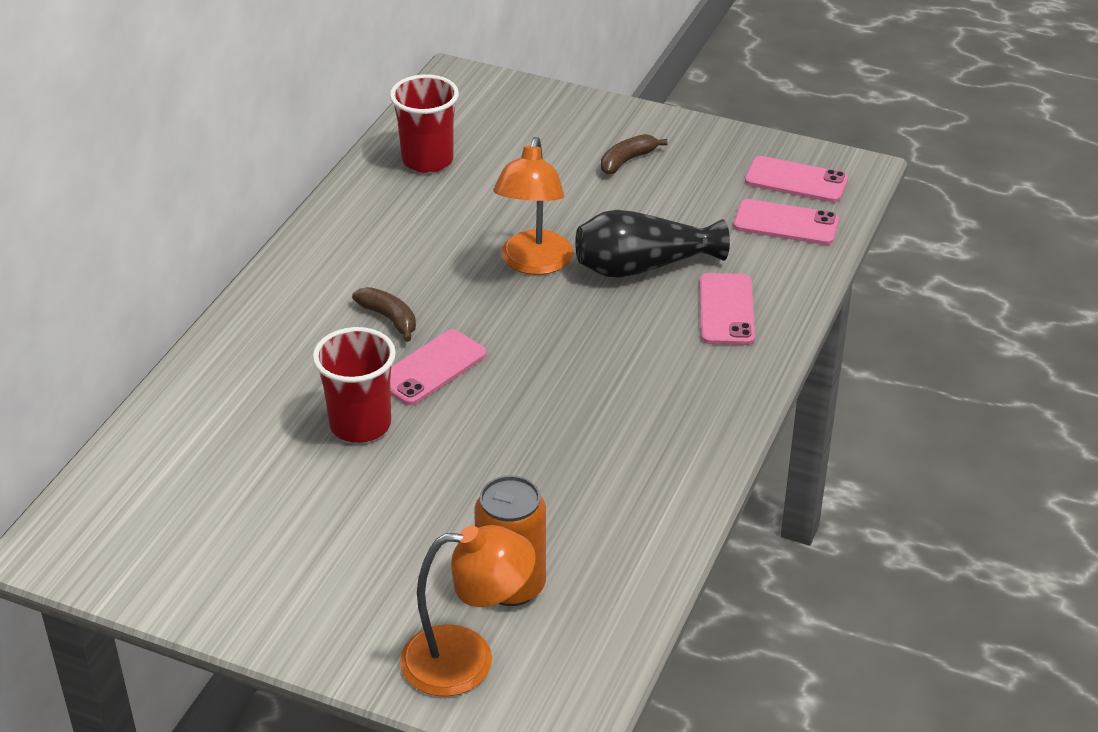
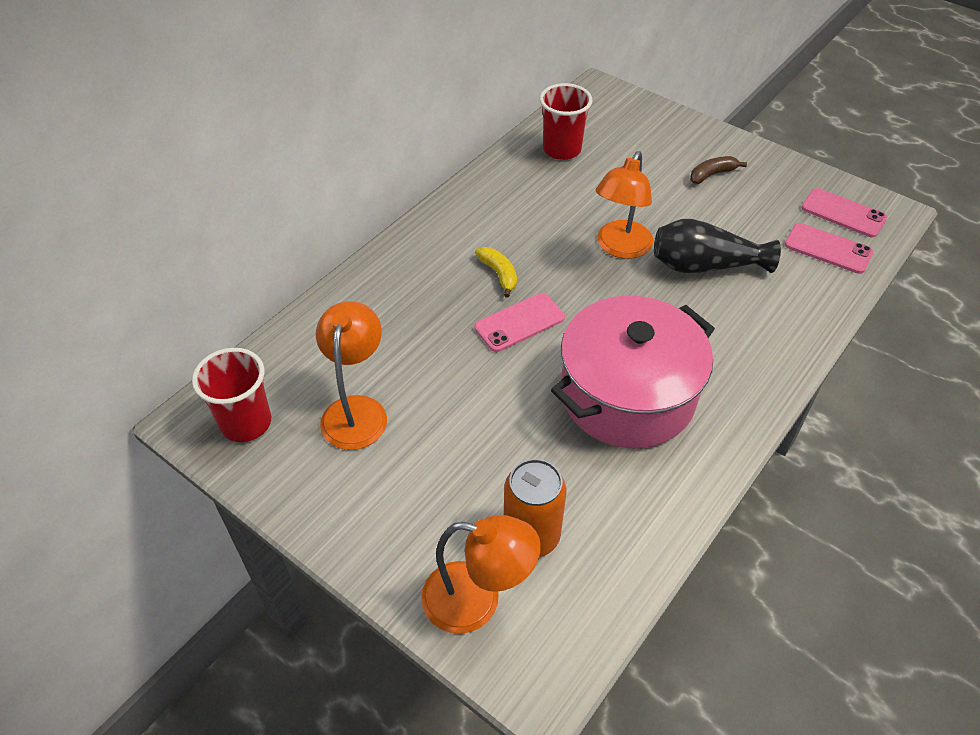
camera: 15 degrees right, 10 degrees up
red cup [312,327,396,443] -> red cup moved to [192,348,271,442]
brown banana [352,287,416,342] -> yellow banana [475,247,517,297]
pink phone [700,273,755,345] -> none
none -> orange lamp [316,301,387,450]
none -> pink pot [551,296,715,448]

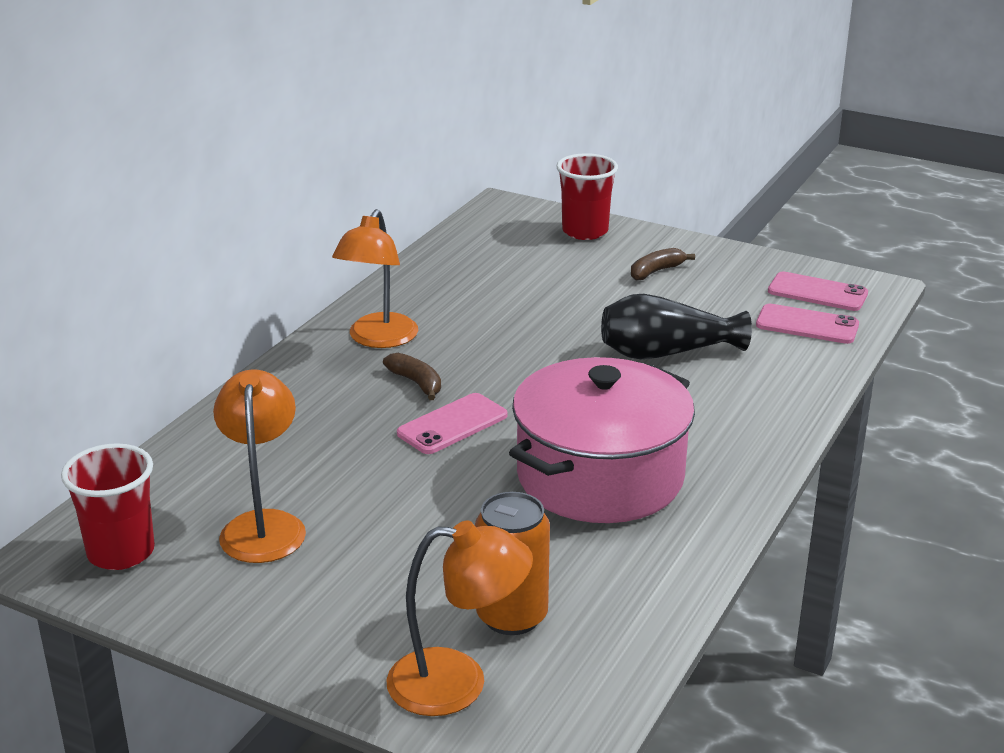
camera: 10 degrees left, 20 degrees down
yellow banana [475,247,517,297] -> brown banana [383,353,441,400]
red cup [540,83,593,160] -> red cup moved to [557,153,618,240]
orange lamp [596,151,653,259] -> orange lamp moved to [332,209,418,348]

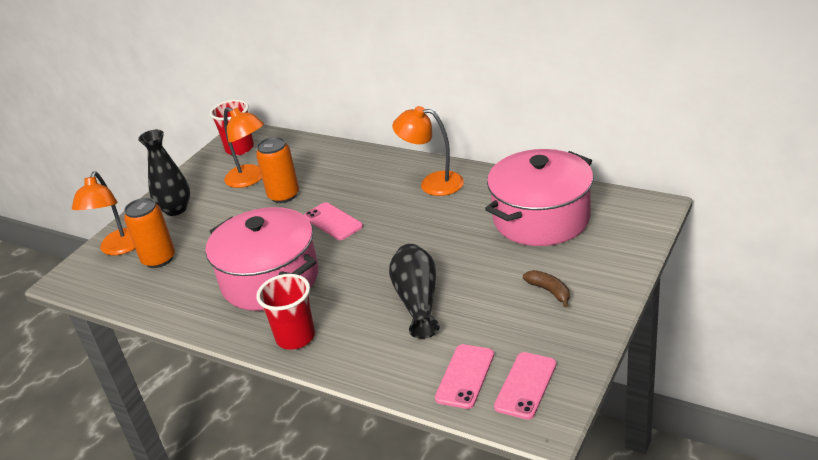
camera: 95 degrees right, 5 degrees up
orange lamp [213,369,306,563] -> orange lamp turned 45 degrees clockwise [224,107,264,188]
brown banana [383,353,441,400] -> none
red cup [557,153,618,240] -> red cup moved to [256,274,315,350]
none -> black vase [138,130,190,216]
none -> orange can [256,137,299,203]
none -> pink pot [485,149,594,246]

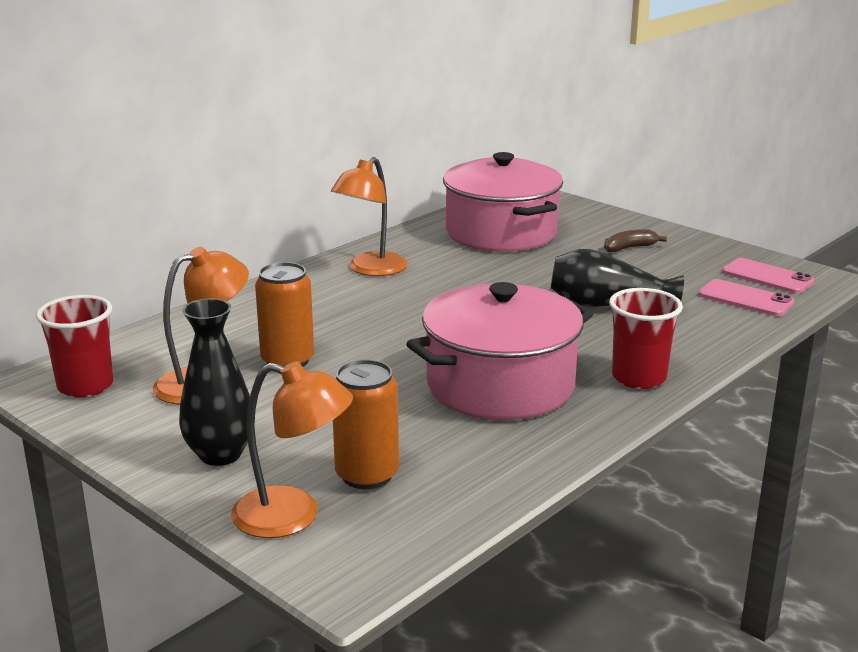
camera: 80 degrees left, 10 degrees down
pink phone [304,202,363,240] -> none

